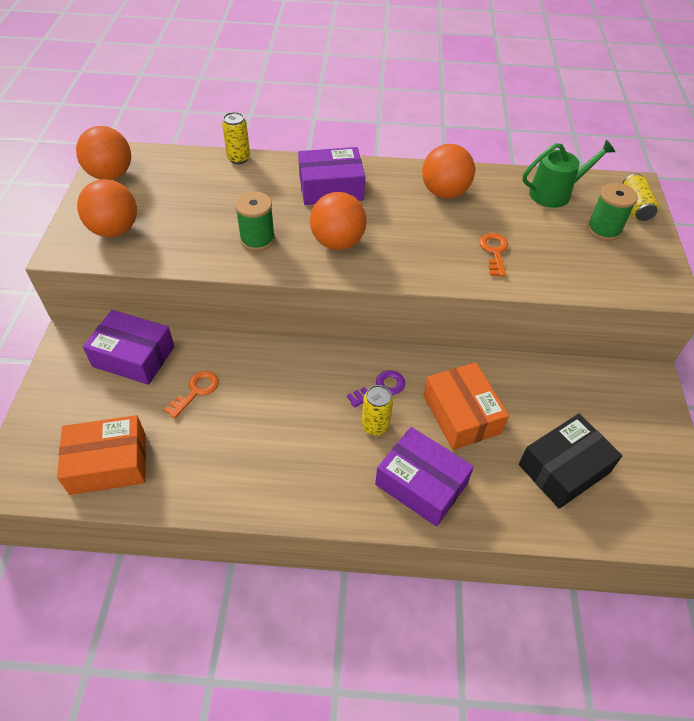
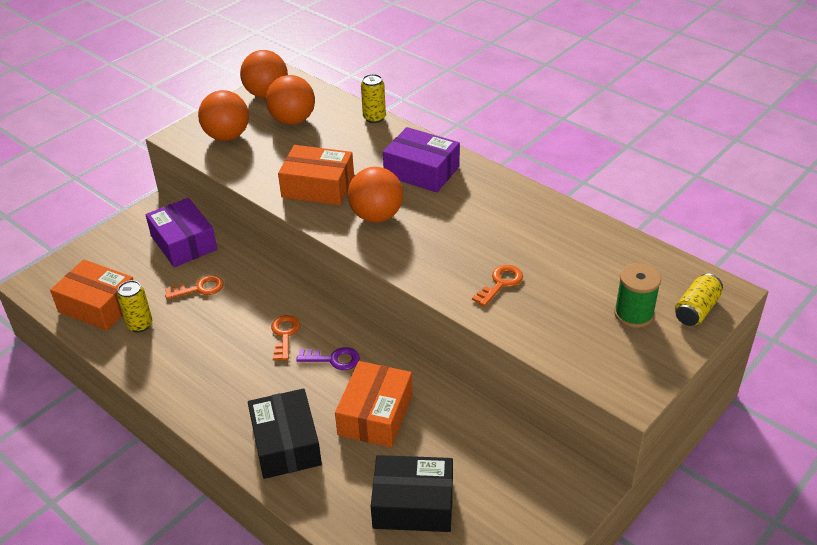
camera: 40 degrees right, 10 degrees down
green spool [235,191,275,251] -> orange box [278,145,354,205]
yellow can [362,385,393,436] -> yellow can moved to [117,280,152,332]
purple box [375,427,474,527] -> black box [248,388,322,479]
orange ball [422,144,475,198] -> orange ball moved to [266,75,315,125]
green watering can [522,140,615,208] -> none
none -> orange key [271,315,300,361]

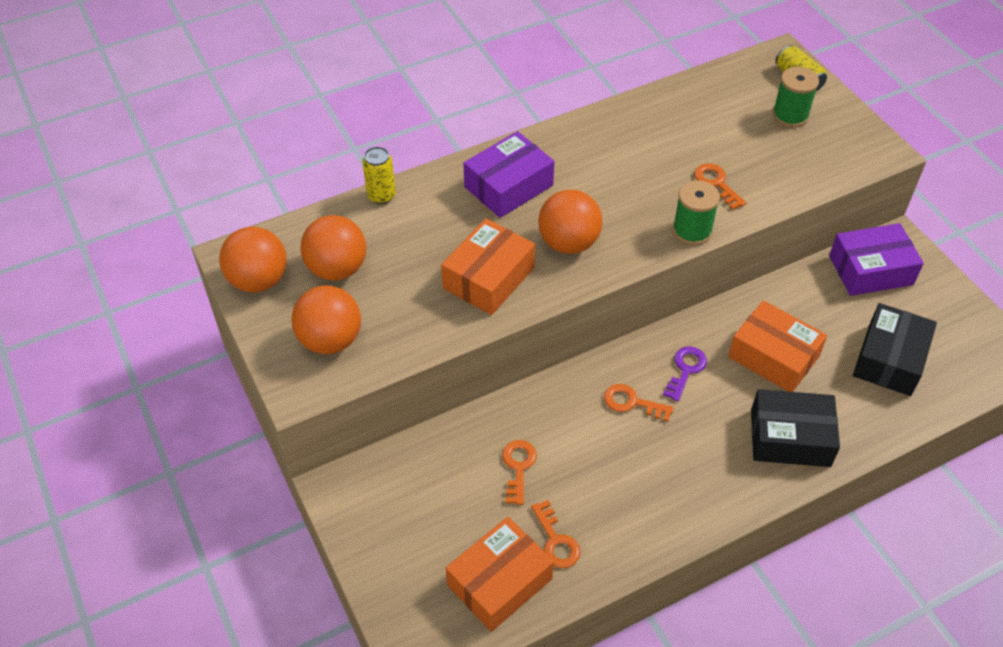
camera: 70 degrees left, 10 degrees up
yellow can [117,280,152,332] -> orange key [531,500,581,568]
purple box [145,198,217,267] -> purple box moved to [829,223,924,296]
none -> green spool [673,180,720,245]

